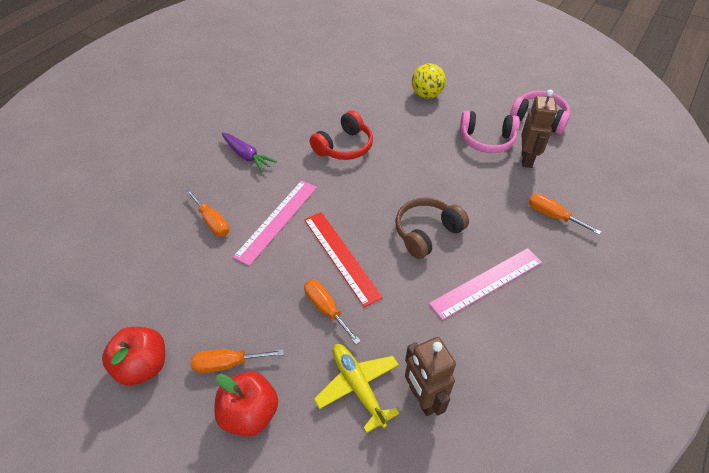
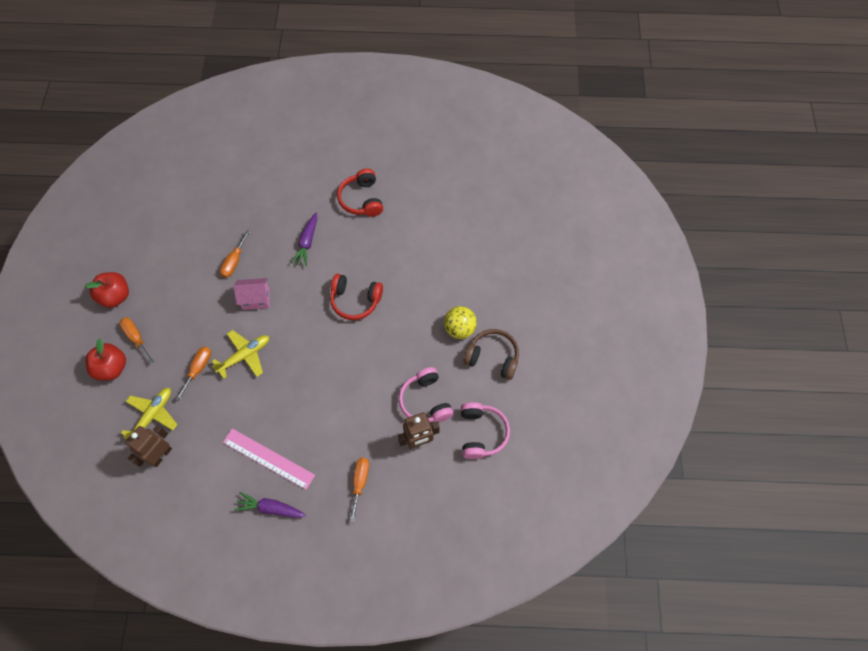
camera: 60 degrees right, 15 degrees up
pink ruler [233,180,317,266] -> pink house [234,278,270,310]
red ruler [304,212,383,307] -> yellow plane [212,330,269,379]
brown headphones [395,198,469,259] -> brown headphones moved to [464,329,519,380]
none -> purple carrot [234,492,306,518]
none -> red headphones [337,169,383,217]

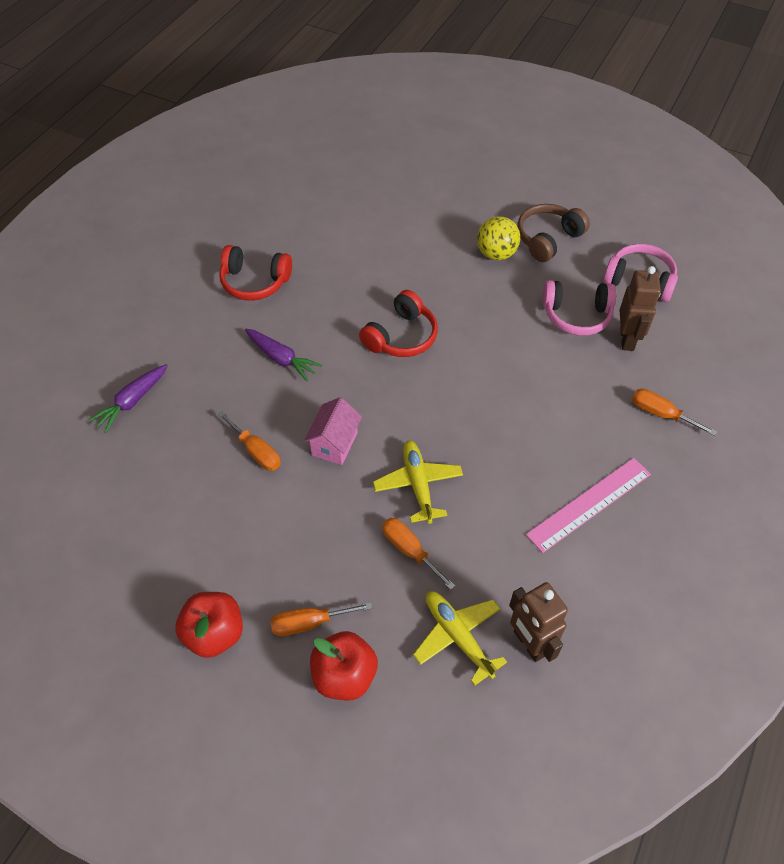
camera: 65 degrees left, 10 degrees down
purple carrot [234,492,306,518] -> purple carrot moved to [88,364,168,433]

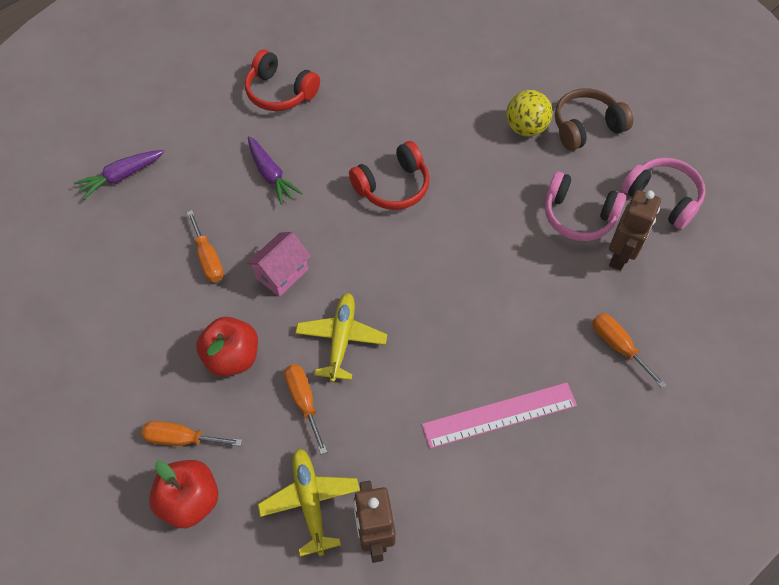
camera: 20 degrees right, 5 degrees up
red apple [175,592,243,658] -> red apple moved to [196,317,258,377]

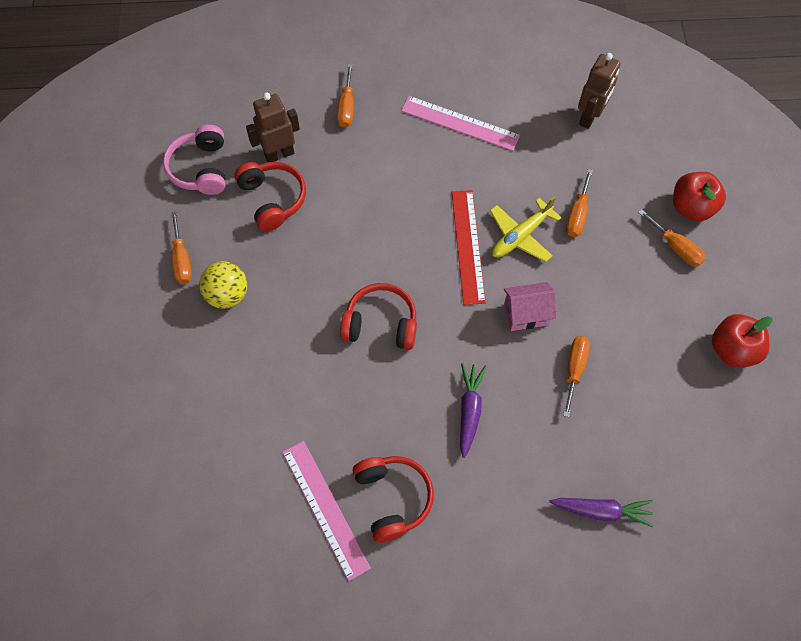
camera: 140 degrees left, 5 degrees up
red apple [196,317,258,377] -> red apple moved to [712,314,772,368]
yellow plane [258,448,360,556] -> none
pink headphones [545,172,626,241] -> red headphones [234,162,306,231]
brown headphones [555,88,633,151] -> orange screwdriver [171,212,192,284]
none -> pink ruler [282,441,371,581]
none -> red ruler [452,190,486,305]

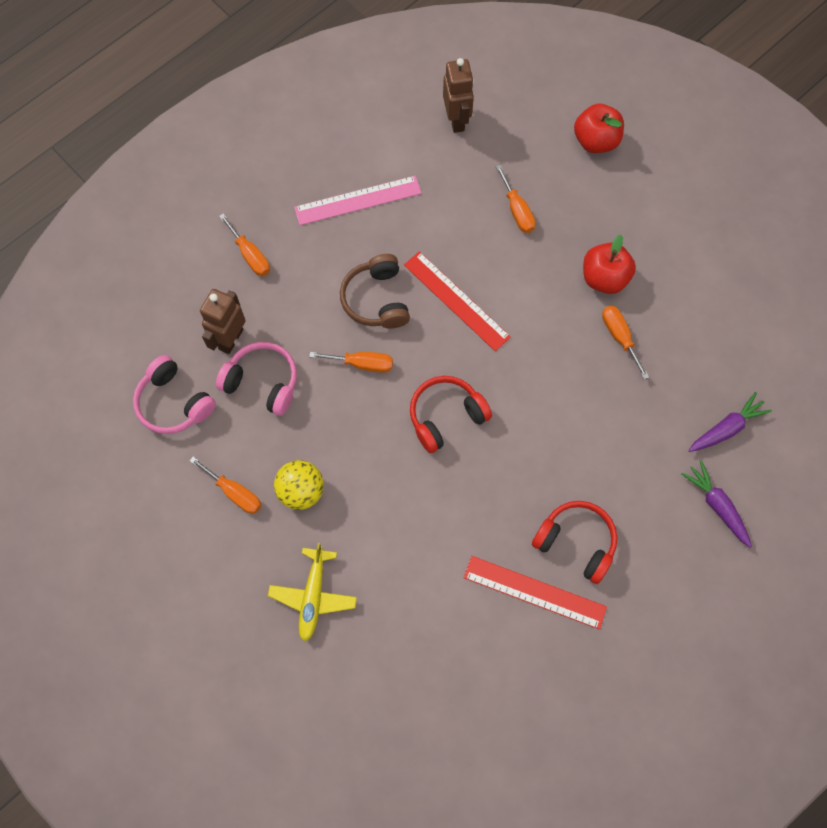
camera: 40 degrees left, 5 degrees up
red headphones [234,162,306,231] -> pink headphones [216,342,297,416]
pink ruler [282,441,371,581] -> red ruler [464,556,607,630]
purple carrot [460,363,486,458] -> purple carrot moved to [682,460,752,548]
yellow plane [490,196,562,262] -> yellow plane moved to [268,543,357,642]
pink house [504,282,557,331] -> none
orange screwdriver [638,209,706,267] -> orange screwdriver moved to [309,352,393,373]
red apple [712,314,772,368] -> red apple moved to [583,234,636,294]
none -> brown headphones [340,254,410,329]

